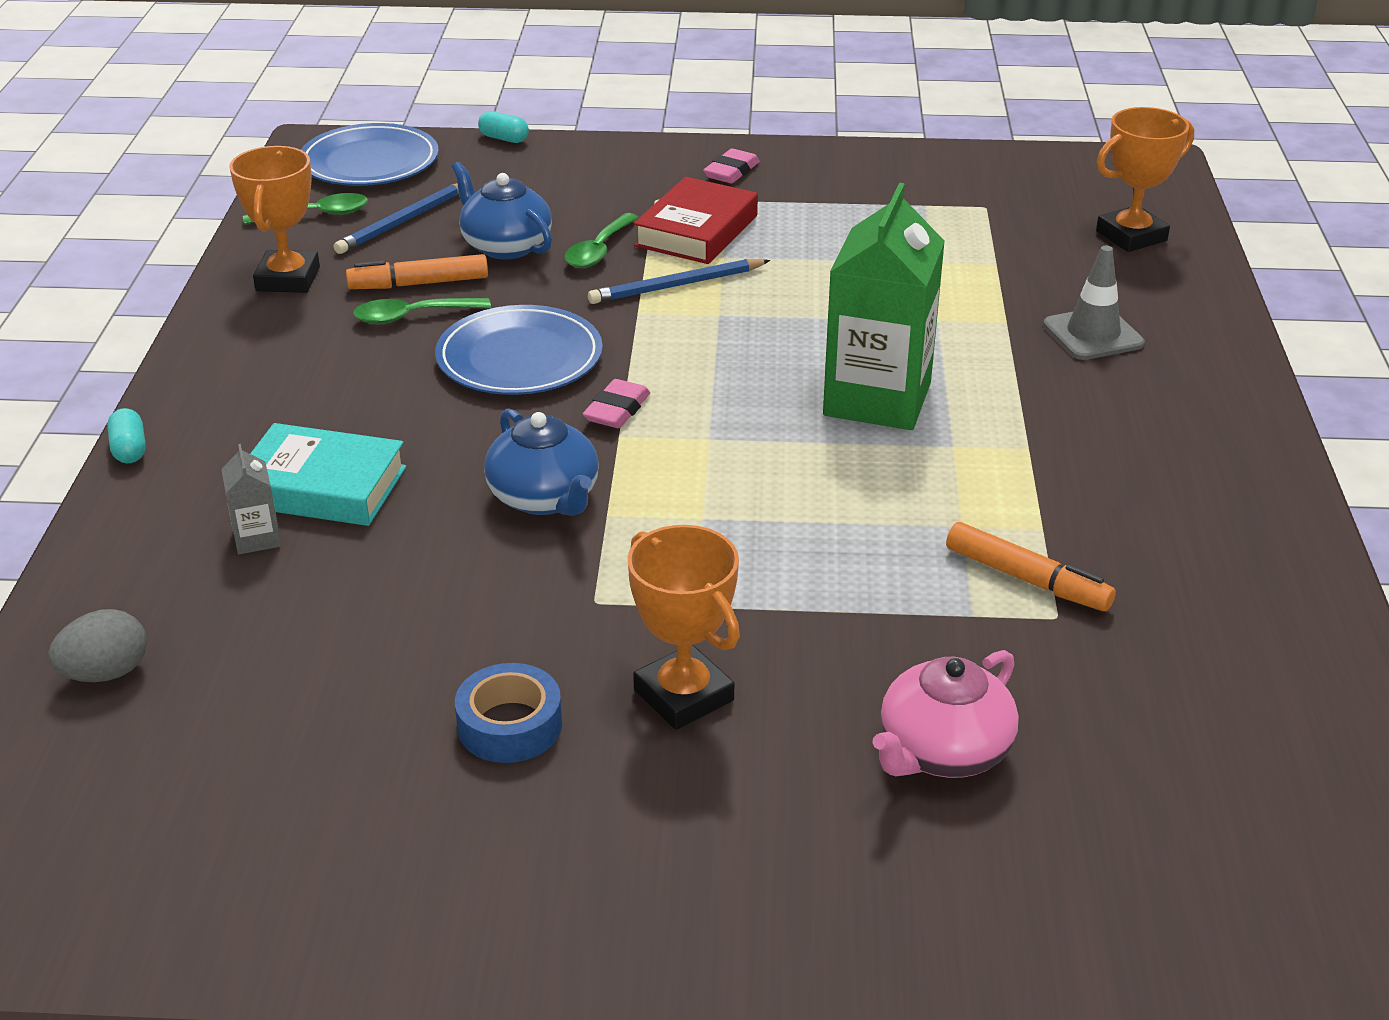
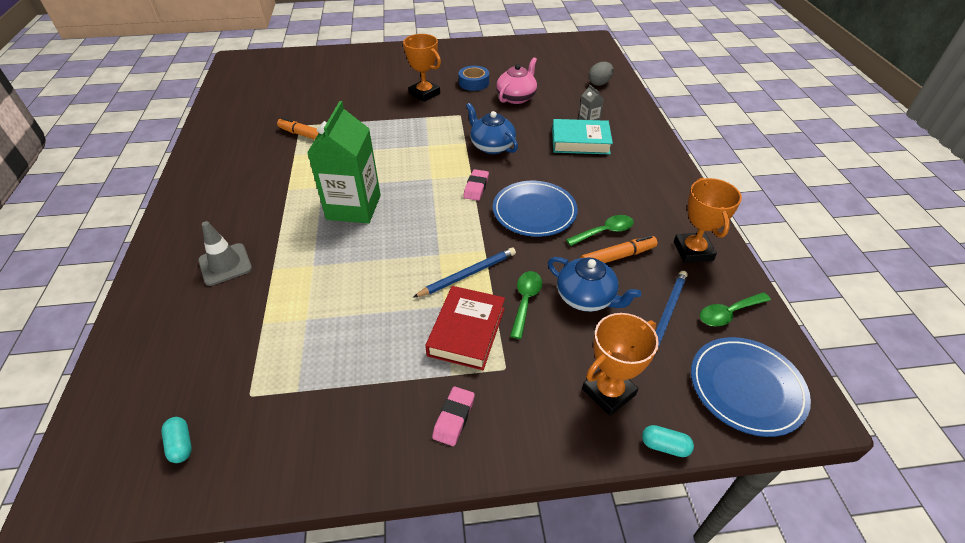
camera: 170 degrees right, 10 degrees up
turquoise capsule [107,408,146,463] -> turquoise capsule moved to [161,417,192,463]
pink teapot [872,650,1019,778] -> pink teapot moved to [496,57,537,104]
orange trophy [1096,107,1194,252] -> orange trophy moved to [582,313,659,416]

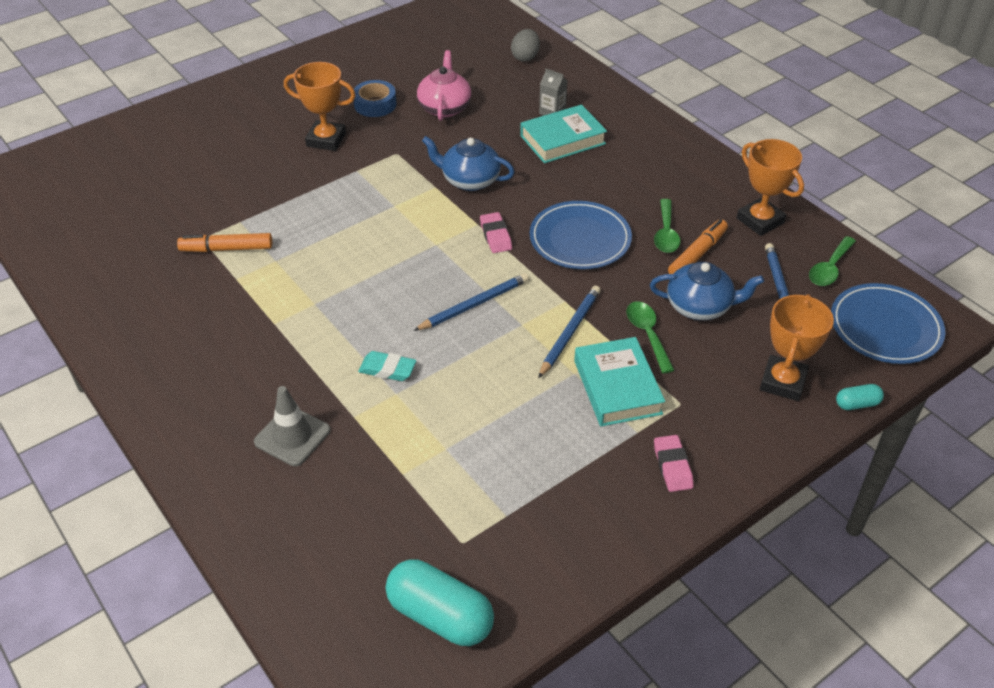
camera: 30 degrees left, 0 degrees up
turquoise capsule [161,417,192,463] -> turquoise capsule [386,559,494,646], size x2.08
green carton [307,101,381,223] -> none
red book [425,286,505,370] -> turquoise book [574,337,665,427]
green spoon [566,215,634,246] -> green spoon turned 150 degrees clockwise [654,199,681,253]
none -> turquoise eraser [358,351,416,381]
none -> blue pencil [413,273,529,331]

